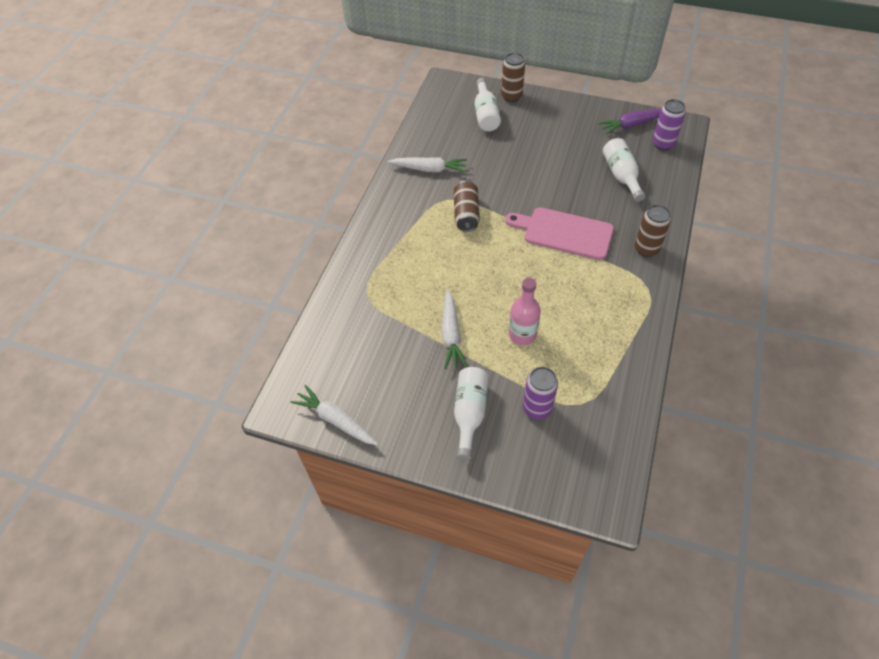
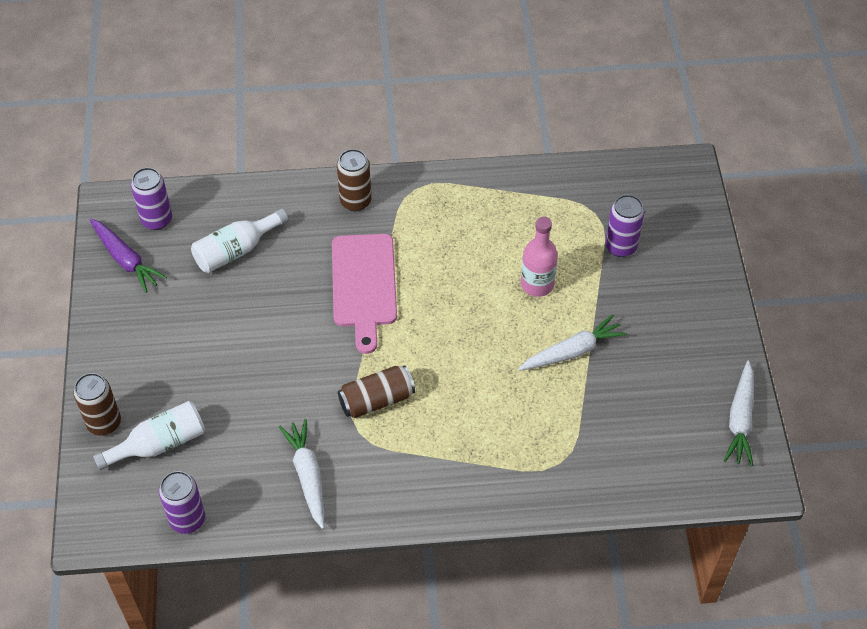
camera: 115 degrees left, 0 degrees up
white bottle [454,367,489,460] -> none
none -> purple can [159,471,205,534]

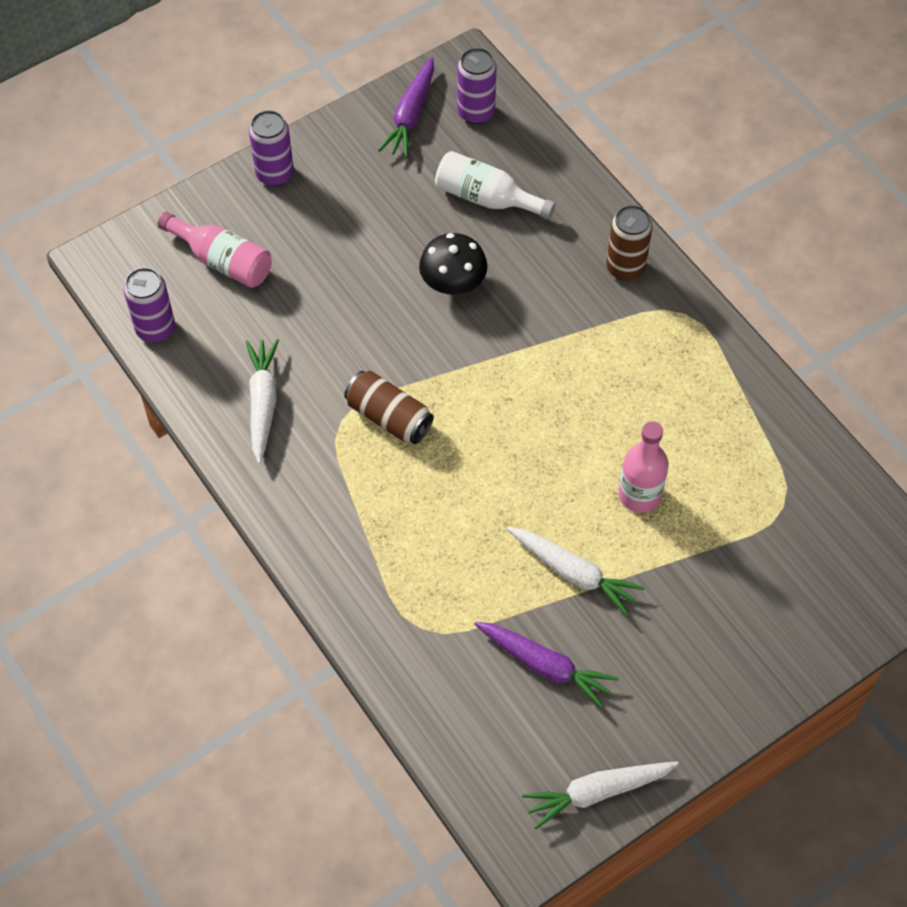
camera: 60 degrees right, 5 degrees up
brown can [73,373,121,436] -> none
white bottle [93,401,205,470] -> pink bottle [157,212,272,288]
white carrot [279,419,324,529] -> white carrot turned 45 degrees counterclockwise [245,339,279,464]
pink cutting board [332,234,397,354] -> none
purple can [605,195,644,257] -> purple can moved to [249,110,294,187]
none -> black mushroom [419,233,487,295]
none -> purple carrot [474,622,619,708]

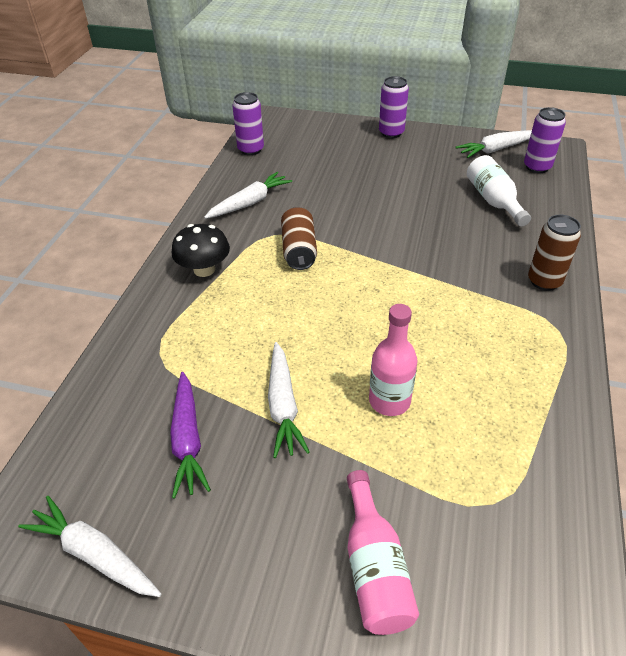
camera: 50 degrees right, 15 degrees down
pink bottle [157,212,272,288] -> pink bottle moved to [347,470,419,635]
purple carrot [378,57,434,158] -> white carrot [455,130,532,158]
black mushroom [419,233,487,295] -> black mushroom moved to [172,224,230,277]

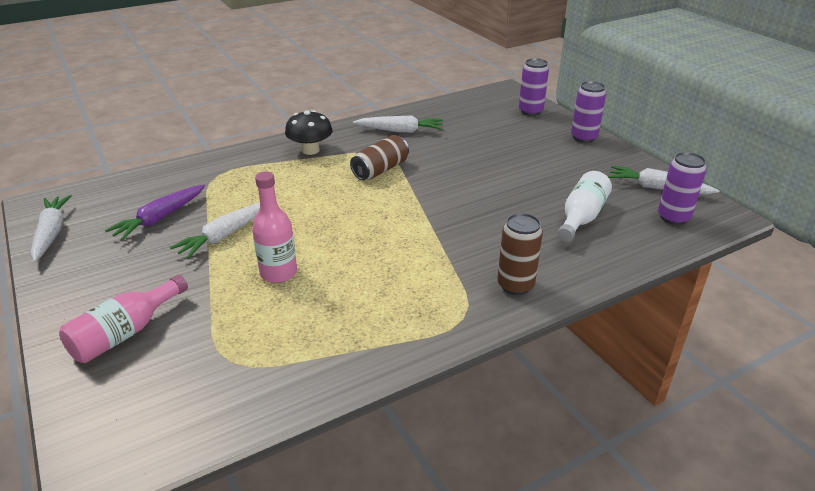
camera: 45 degrees right, 10 degrees down
purple can [232,92,264,155] -> purple can moved to [519,58,549,116]

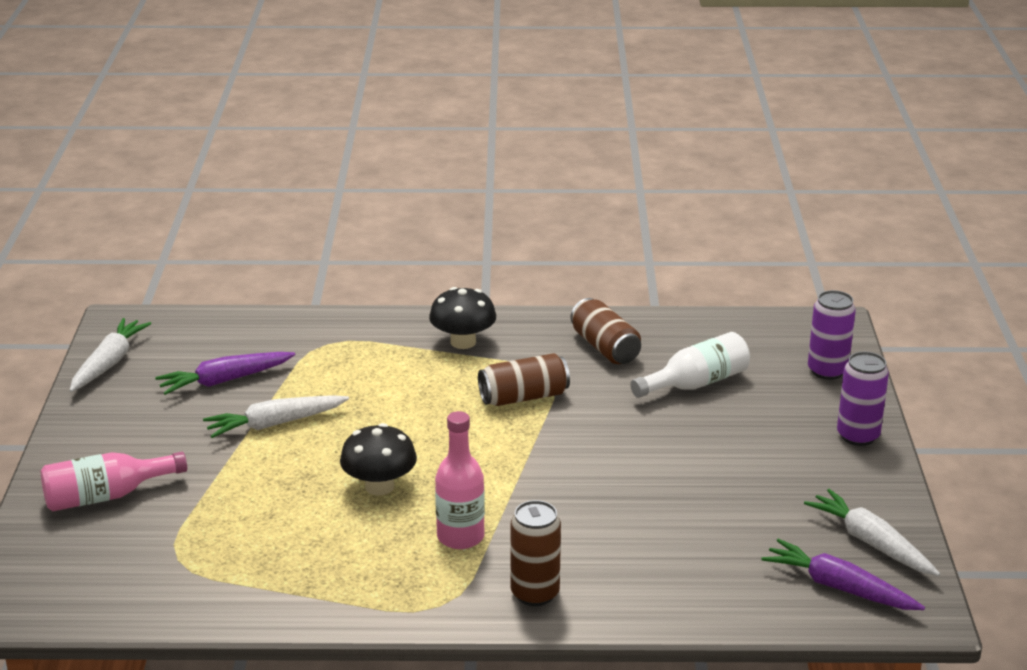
camera: 30 degrees right, 5 degrees down
pink bottle [252,171,297,283] -> pink bottle moved to [435,411,485,549]
white carrot [353,116,443,133] -> brown can [570,298,641,364]
white bottle [557,171,612,242] -> white bottle moved to [630,332,750,398]
purple can [658,152,706,225] -> purple carrot [762,539,925,610]
none -> black mushroom [340,423,417,495]

